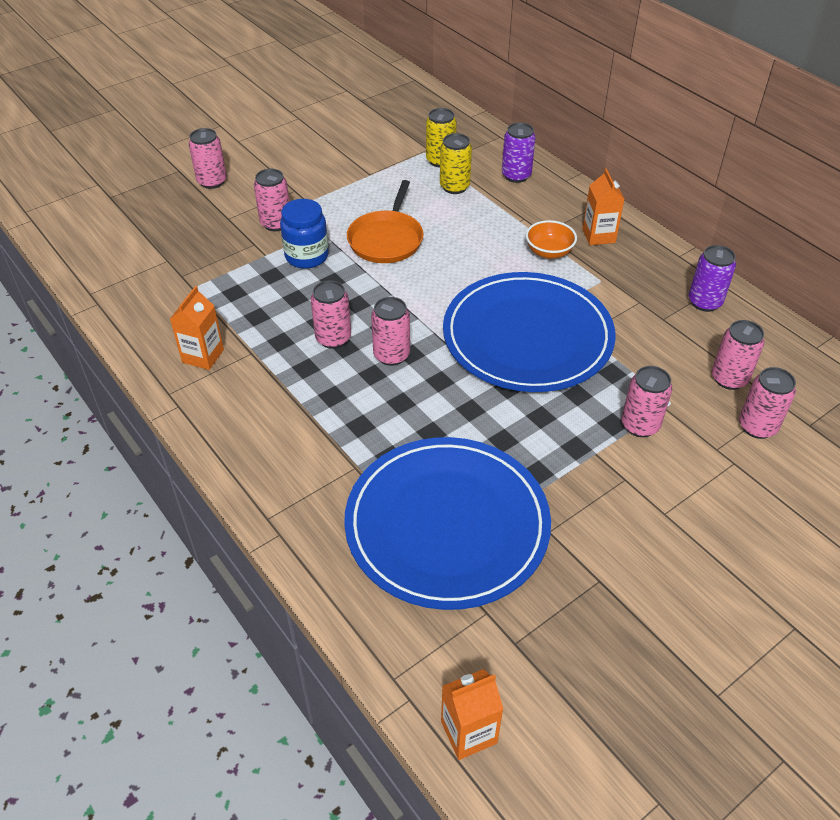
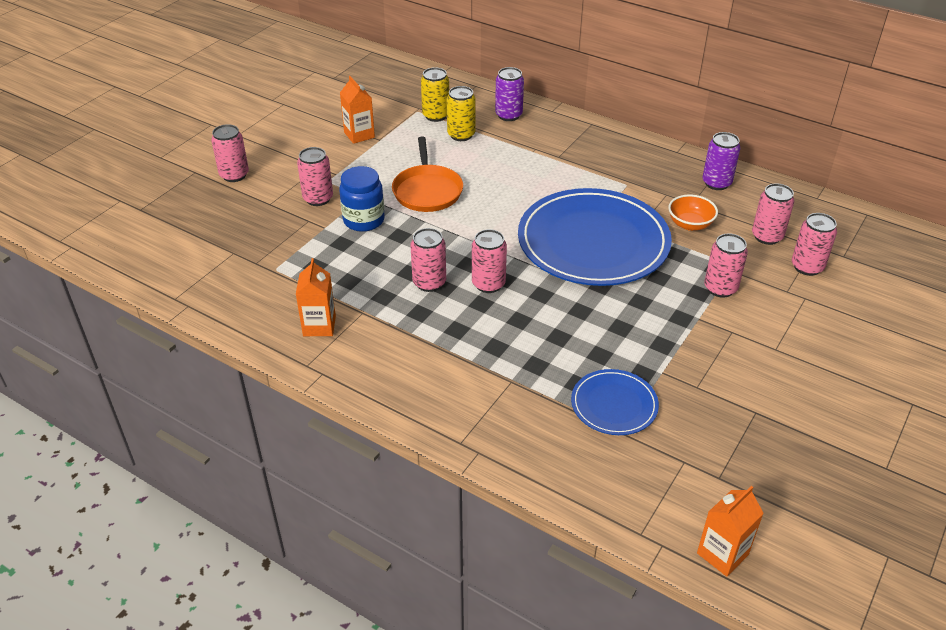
camera: 20 degrees left, 5 degrees down
blue plate [344,437,551,610] -> blue plate [571,369,659,435], size x0.48
orange bowl [526,220,577,259] -> orange bowl moved to [668,195,718,231]
orange carton [582,169,625,245] -> orange carton moved to [340,76,375,144]

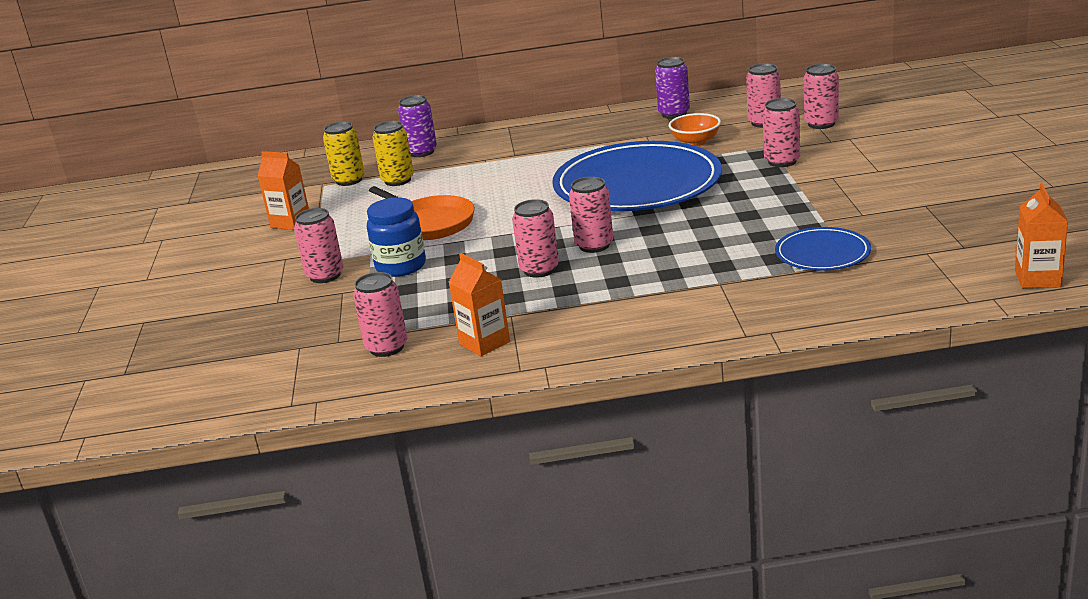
camera: 35 degrees left, 15 degrees down
pink can [211,124,249,182] -> pink can moved to [353,272,407,357]

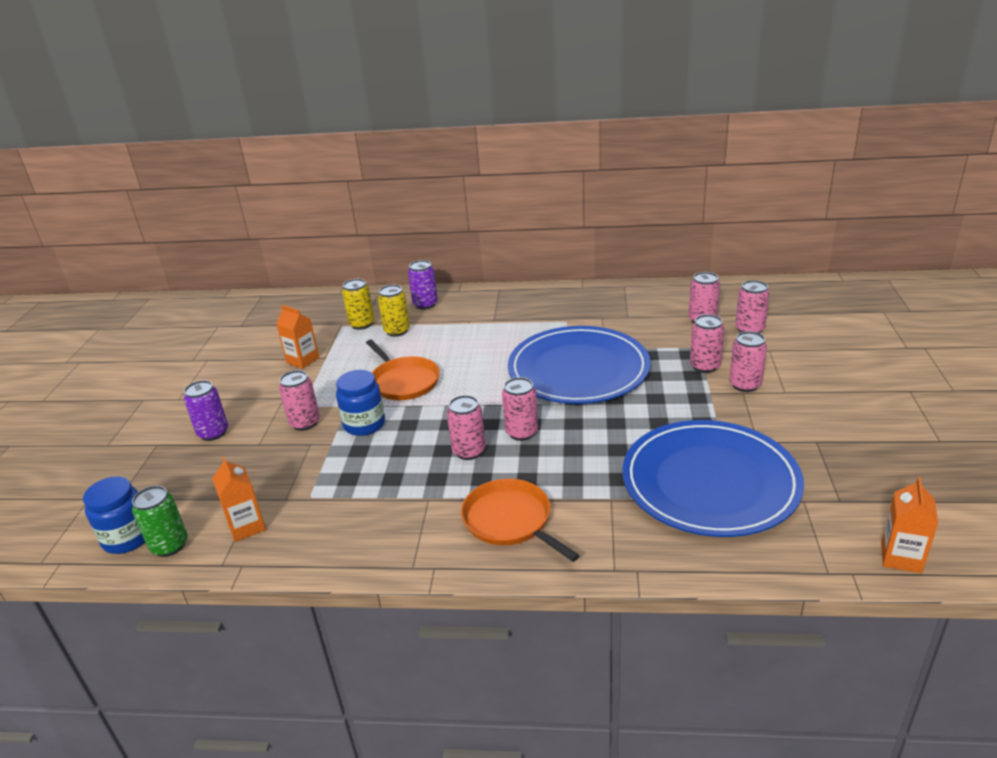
camera: 10 degrees right, 5 degrees up
pink can [353,272,407,357] -> pink can moved to [729,331,767,392]
orange carton [449,253,510,356] -> orange carton moved to [212,456,266,542]
purple can [655,57,690,119] -> purple can moved to [184,380,228,441]
orange bowl [669,113,721,146] -> none
blue plate [775,227,871,271] -> blue plate [622,420,804,537], size x2.09
none -> blue jar [83,476,145,554]
none -> green can [132,486,188,557]
none -> orange pan [461,479,580,562]

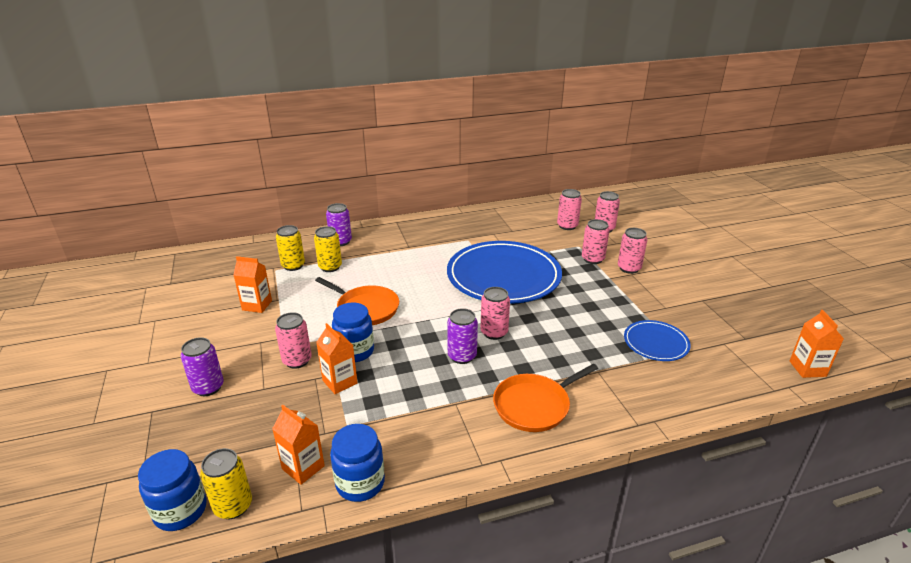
camera: 25 degrees left, 0 degrees up
green can [132,486,188,557] -> yellow can [200,448,252,519]
pink can [447,395,486,460] -> purple can [447,308,478,364]
orange pan [461,479,580,562] -> orange pan turned 60 degrees counterclockwise [493,364,598,432]
blue plate [622,420,804,537] -> blue plate [624,320,691,361], size x0.48
none -> orange carton [316,323,358,394]
none -> blue jar [330,424,385,502]

